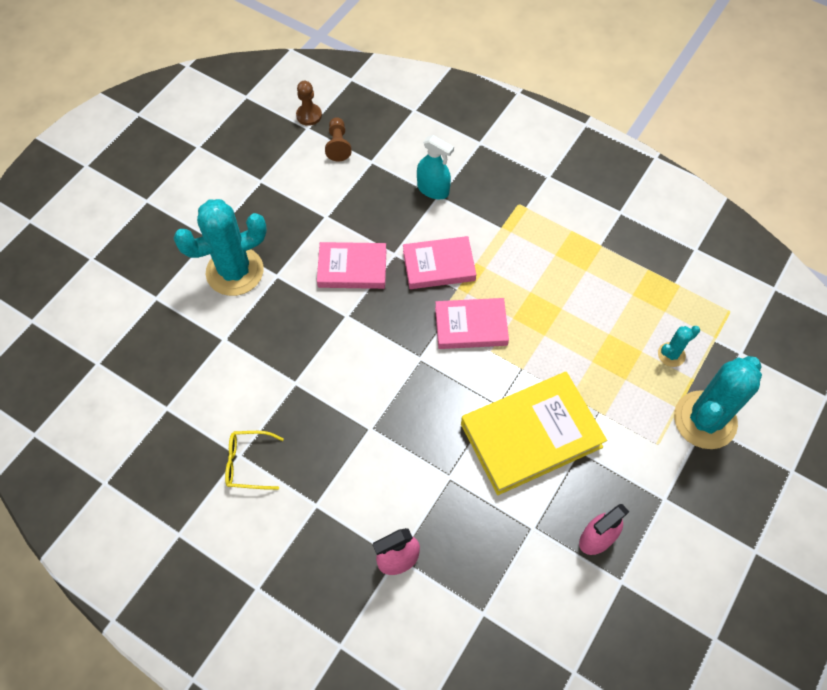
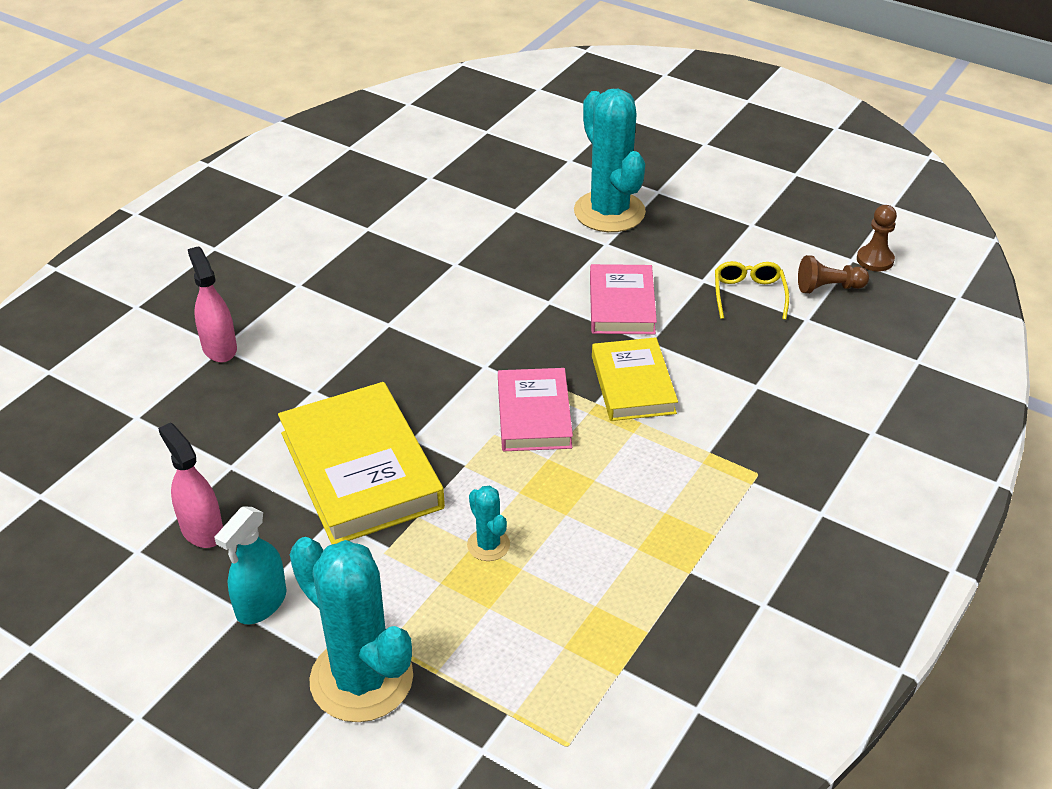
camera: 90 degrees right, 20 degrees down
yellow glasses [225,431,284,490] -> yellow glasses moved to [715,261,789,320]
pink book [403,236,476,289] -> yellow book [592,337,678,421]
turquoise spray bottle [417,135,454,199] -> turquoise spray bottle moved to [214,506,287,624]
turquoise cactus [658,326,700,367] -> turquoise cactus moved to [467,486,510,561]

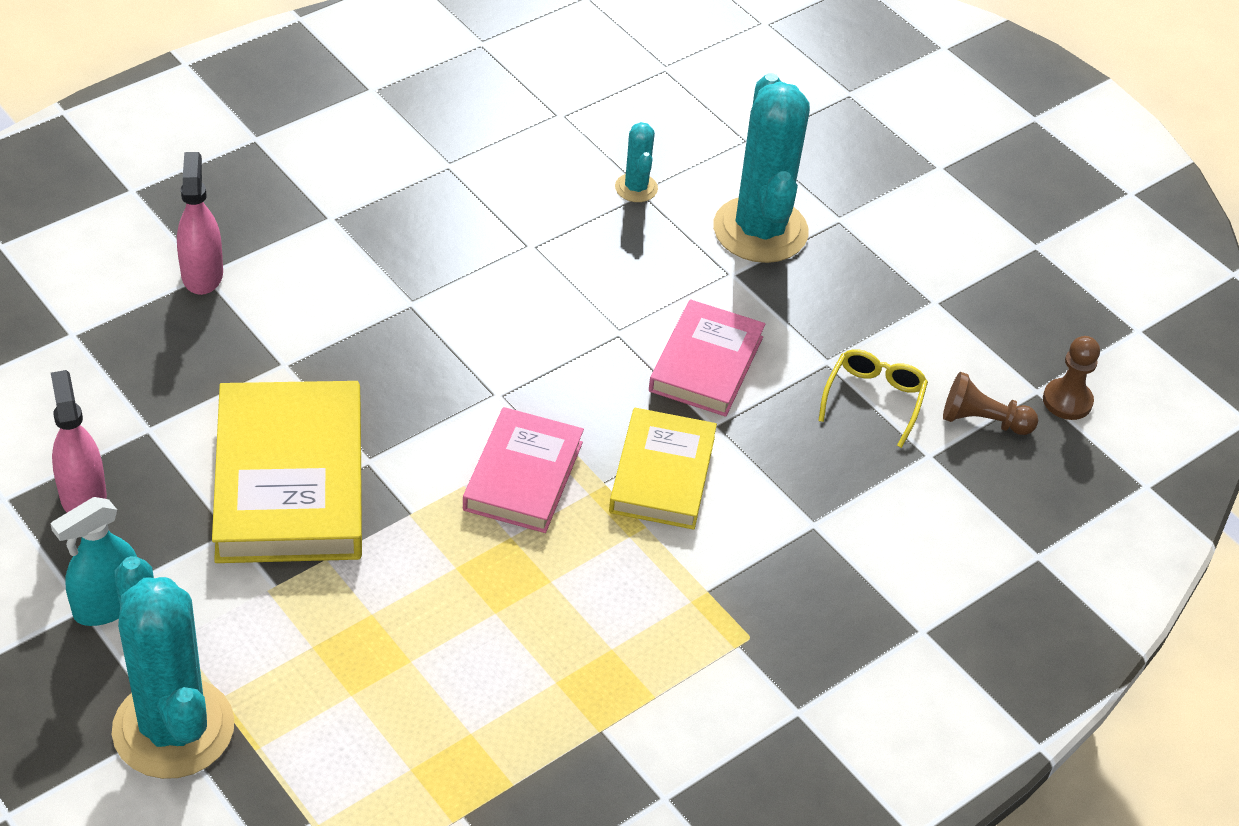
camera: 15 degrees right, 5 degrees up
turquoise cactus [467,486,510,561] -> turquoise cactus moved to [615,122,658,202]

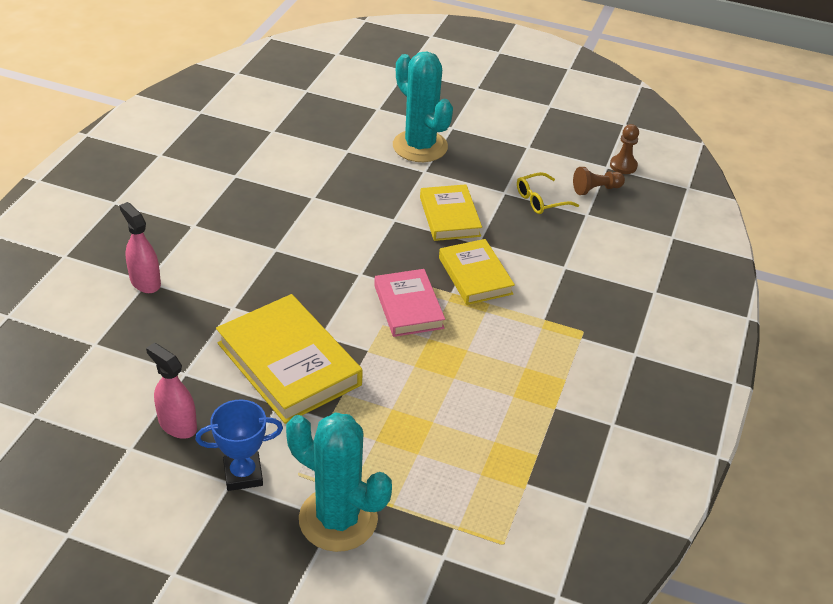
camera: 30 degrees left, 5 degrees down
turquoise spray bottle [50,497,137,626] -> blue trophy [195,399,283,491]
turquoise cactus [615,122,658,202] -> none
pink book [649,299,766,417] -> yellow book [420,184,482,241]
yellow glasses [818,349,928,448] -> yellow glasses turned 105 degrees counterclockwise [517,172,579,214]

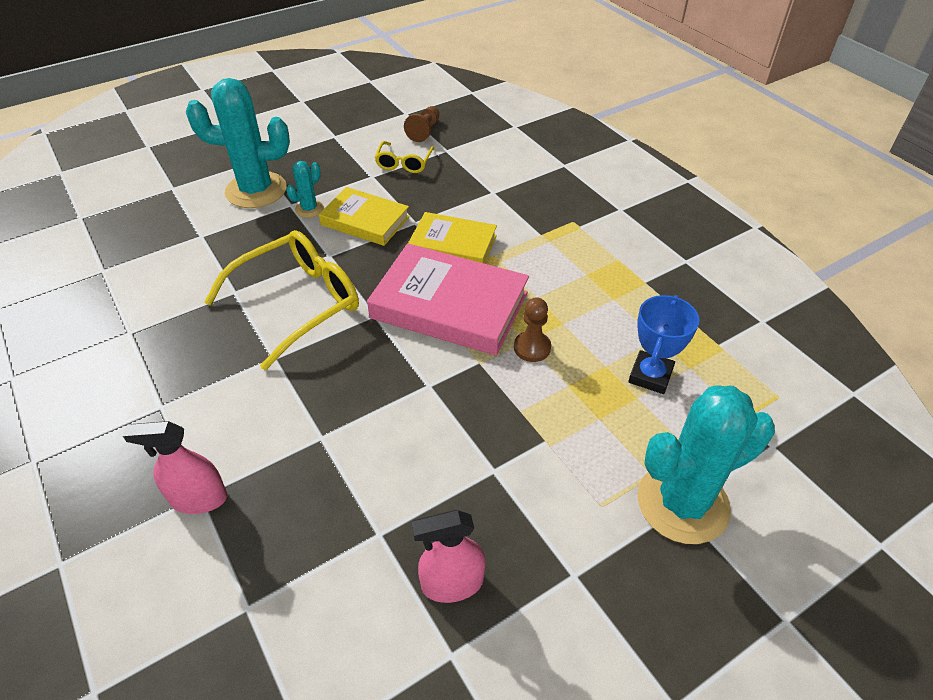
camera: 50 degrees left, 5 degrees up
blue trophy [195,399,283,491] -> blue trophy moved to [628,295,700,394]
yellow book [216,294,363,424] -> none
pink book [374,269,445,337] -> pink book [367,243,529,356], size x1.61
brown pawn [610,124,639,174] -> brown pawn moved to [514,297,551,362]
none -> yellow glasses [204,230,359,370]
none -> turquoise cactus [286,161,324,218]

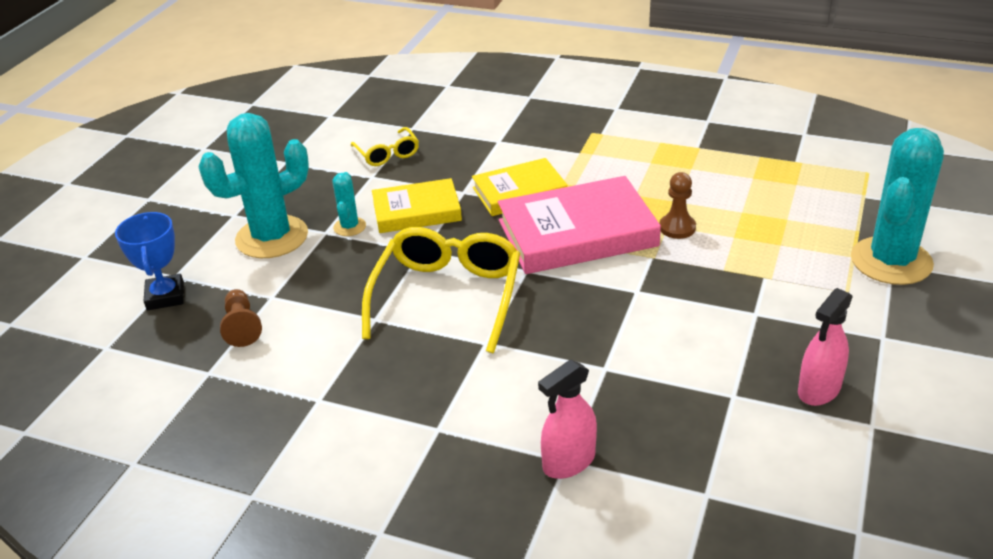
camera: 35 degrees left, 10 degrees down
brown pawn [404,106,440,142] -> brown pawn moved to [220,289,262,347]
blue trophy [628,295,700,394] -> blue trophy moved to [115,212,184,310]

